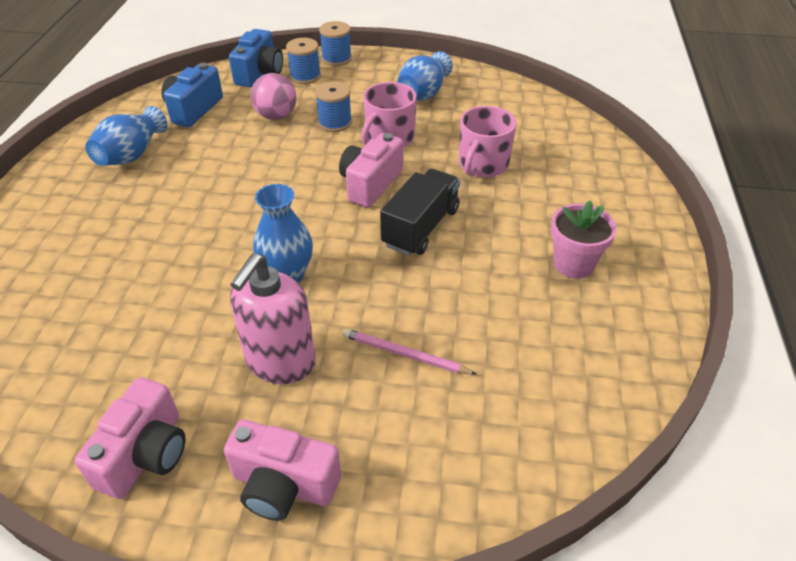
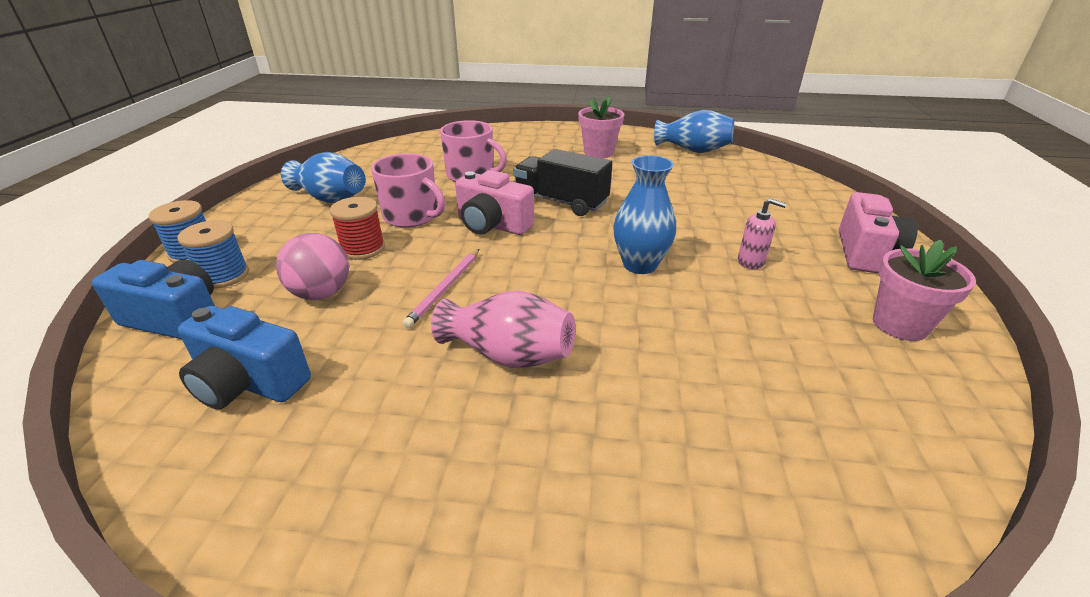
camera: 90 degrees left, 10 degrees down
pink camera [75,377,185,499] -> pink flower pot [873,240,976,341]
blue vase [85,106,168,166] -> blue vase moved to [654,110,734,153]
pink soap dispenser [230,253,316,384] -> pink soap dispenser [738,198,787,269], size x0.49
blue spool [315,81,352,132] -> red spool [330,197,385,260]
pink pencil [343,329,477,375] -> pink pencil moved to [402,249,479,328]
none -> pink vase [431,290,576,368]

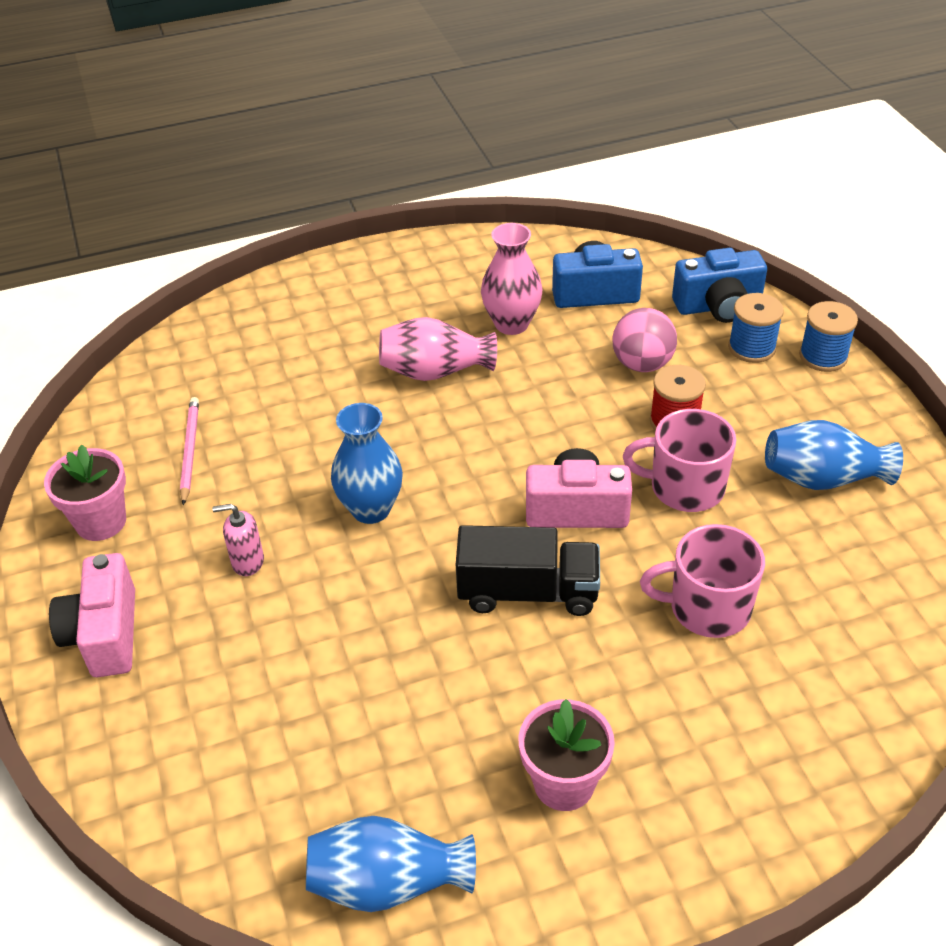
camera: 155 degrees right, 10 degrees up
pink pencil [402,249,479,328] -> pink pencil moved to [180,397,199,505]
none -> pink vase [481,223,542,335]

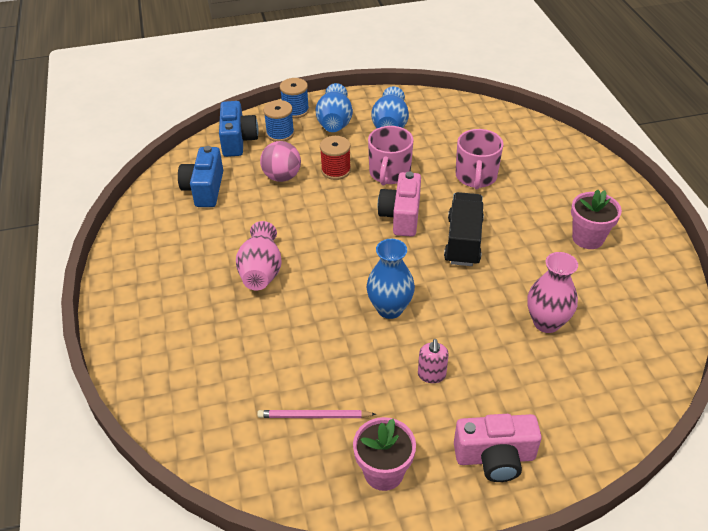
camera: 85 degrees left, 0 degrees up
blue vase [306,816,476,912] -> blue vase moved to [316,83,353,132]
pink vase [481,223,542,335] -> pink vase moved to [527,252,578,333]

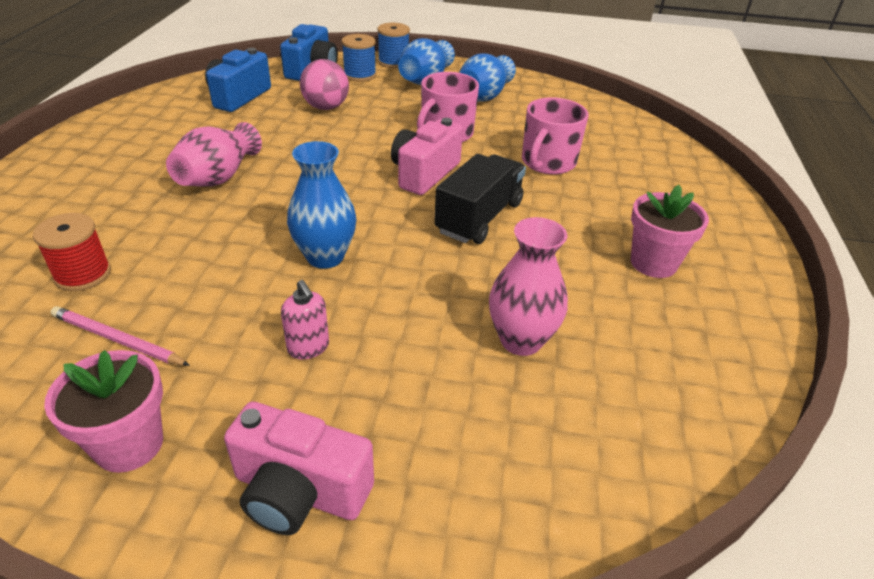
camera: 20 degrees right, 5 degrees down
red spool [320,136,351,180] -> red spool moved to [33,213,111,291]
pink soap dispenser [418,339,449,383] -> pink soap dispenser turned 60 degrees counterclockwise [281,280,329,359]

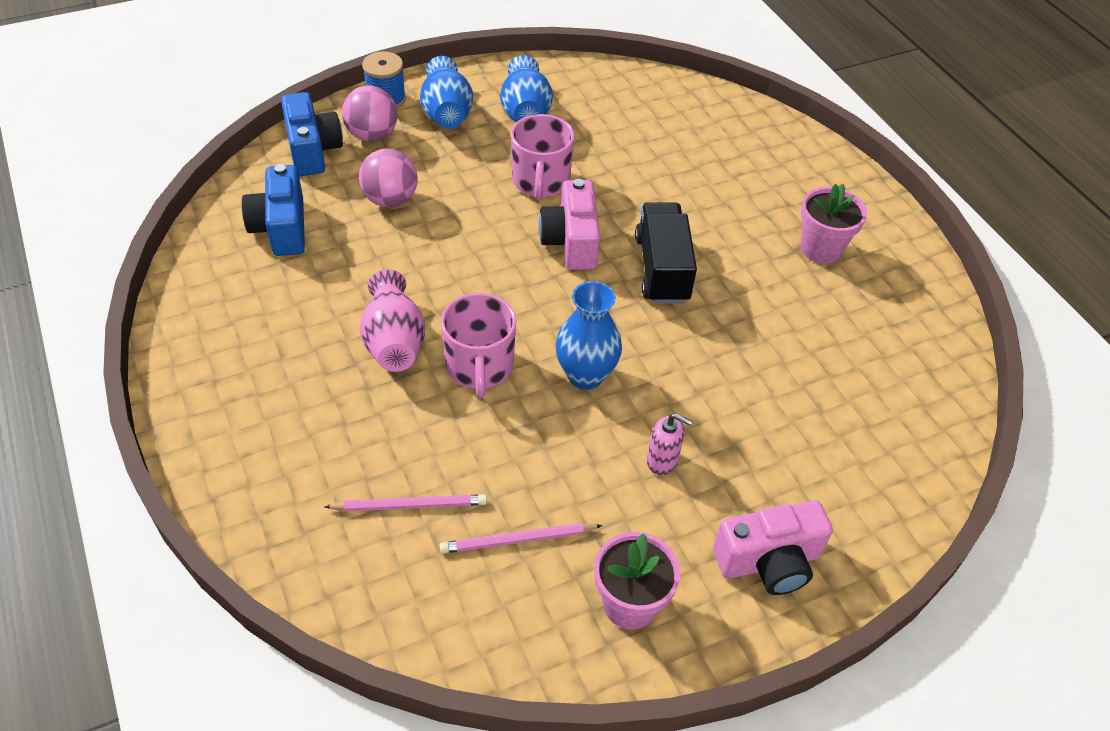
camera: 35 degrees left, 10 degrees up
red spool [33,213,111,291] -> pink pencil [324,494,487,511]
blue spool [342,34,376,82] -> pink ball [342,86,397,142]
pink vase [489,217,568,356] -> none
pink mug [522,97,589,175] -> pink mug moved to [441,293,516,398]

